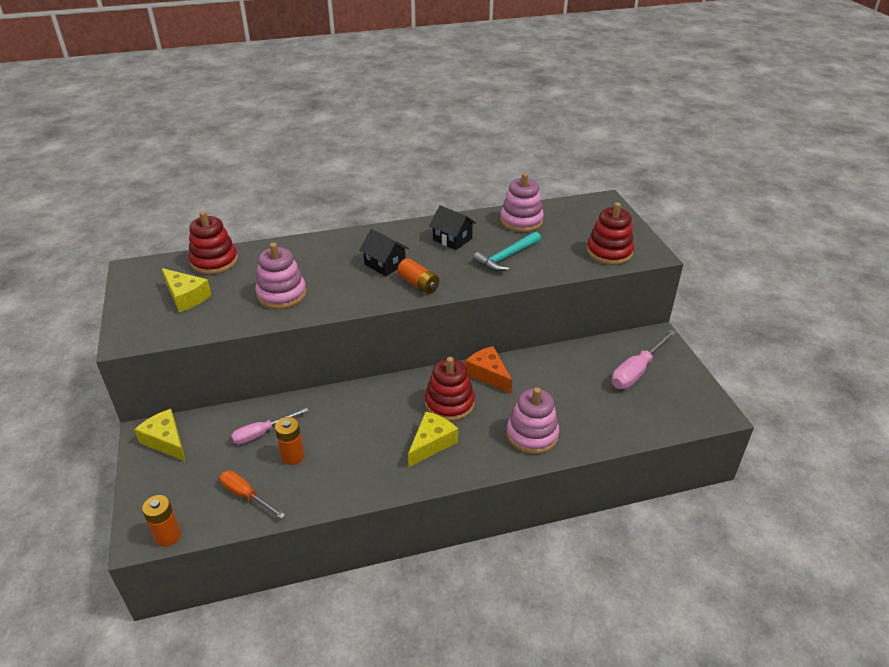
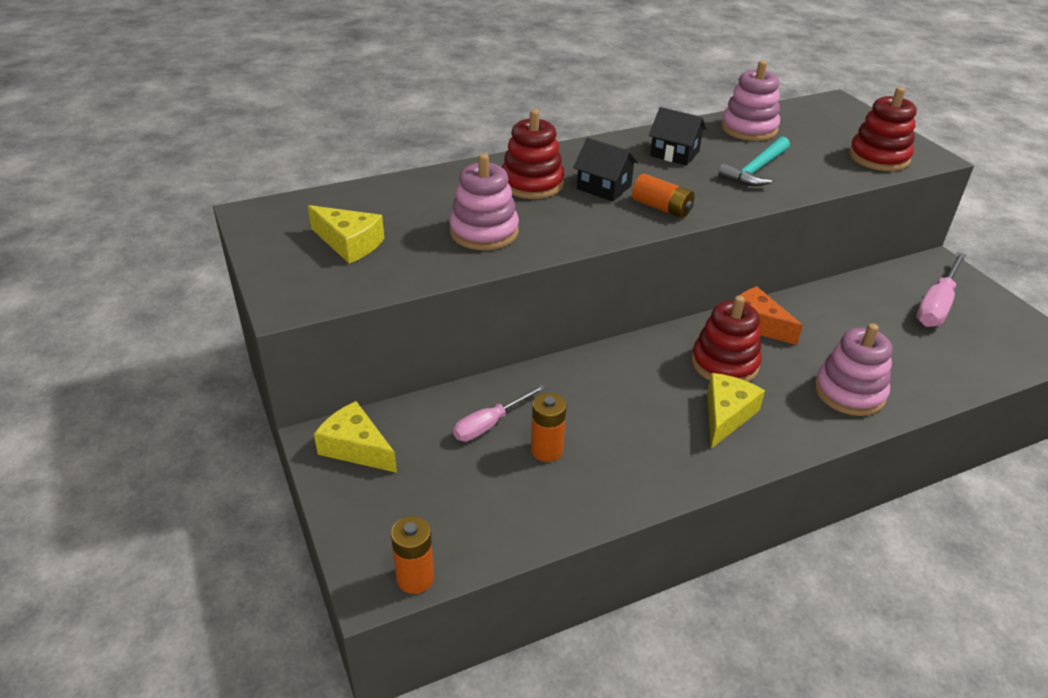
camera: 10 degrees left, 0 degrees up
red stacking toy [189,211,238,275] -> red stacking toy moved to [502,109,564,199]
orange screwdriver [220,471,285,519] -> none

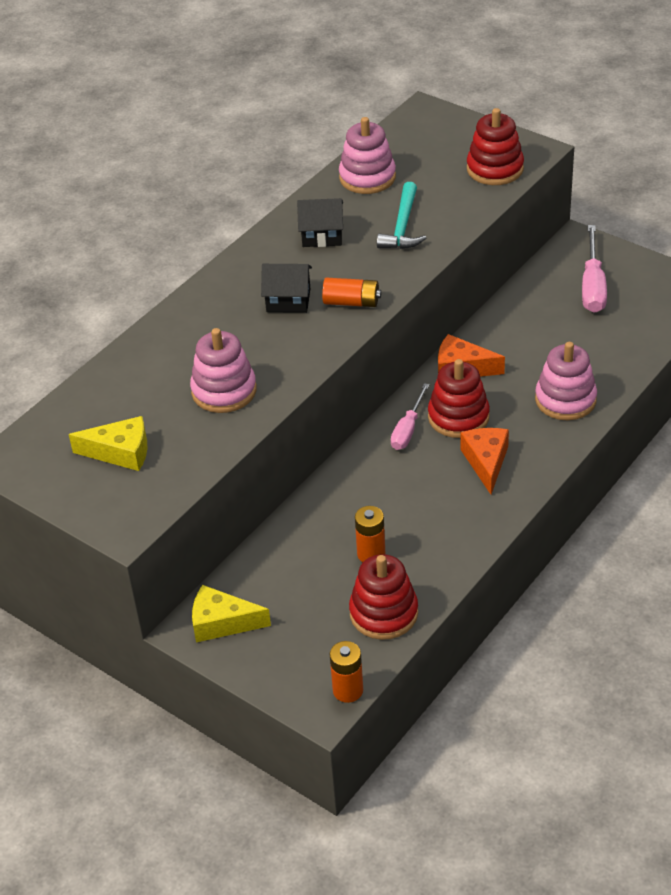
camera: 25 degrees left, 5 degrees up
pink screwdriver [453,384,546,441] -> pink screwdriver moved to [391,383,429,450]
red stacking toy [502,109,564,199] -> red stacking toy moved to [349,554,418,640]
yellow cheese [707,373,765,448] -> orange cheese [460,428,509,494]

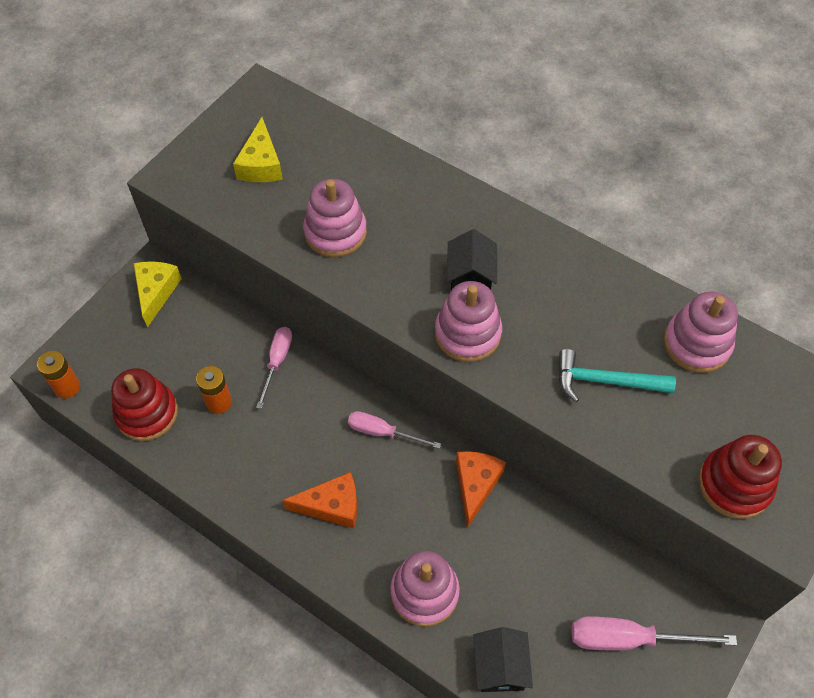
camera: 85 degrees right, 15 degrees up
black house [297,198,343,247] -> black house moved to [473,627,533,692]
orange battery [322,278,381,307] -> pink stacking toy [435,281,502,362]
red stacking toy [428,359,490,438] -> none
none -> pink screwdriver [256,327,292,409]

